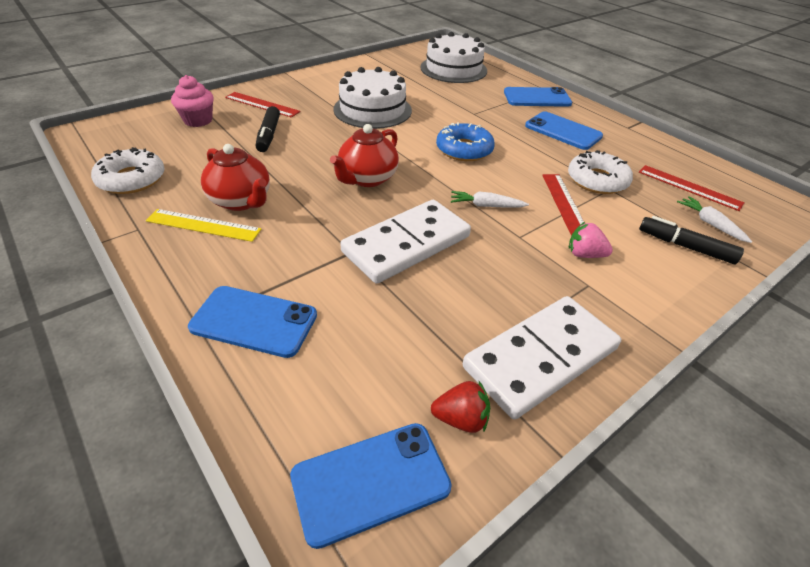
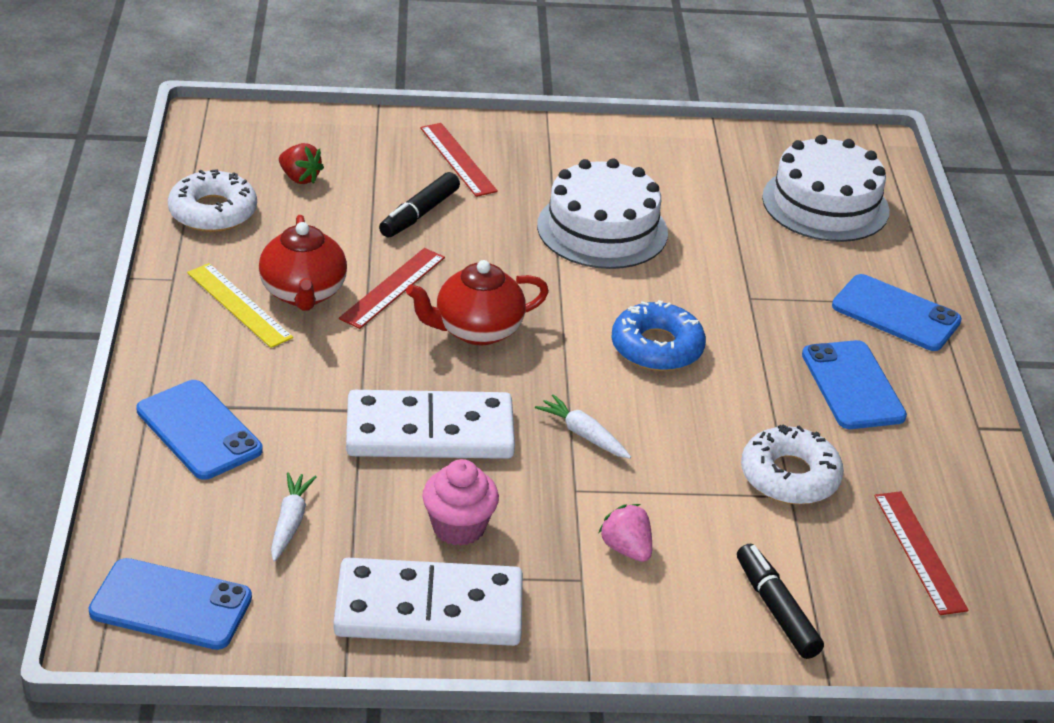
camera: 35 degrees right, 5 degrees down
pink cupcake [171,75,214,127] -> pink cupcake moved to [422,459,499,546]
red strawberry [431,381,490,433] -> red strawberry moved to [279,143,324,184]
red ruler [542,174,585,236] -> red ruler moved to [339,248,445,329]
white carrot [677,196,752,243] -> white carrot moved to [271,472,316,562]

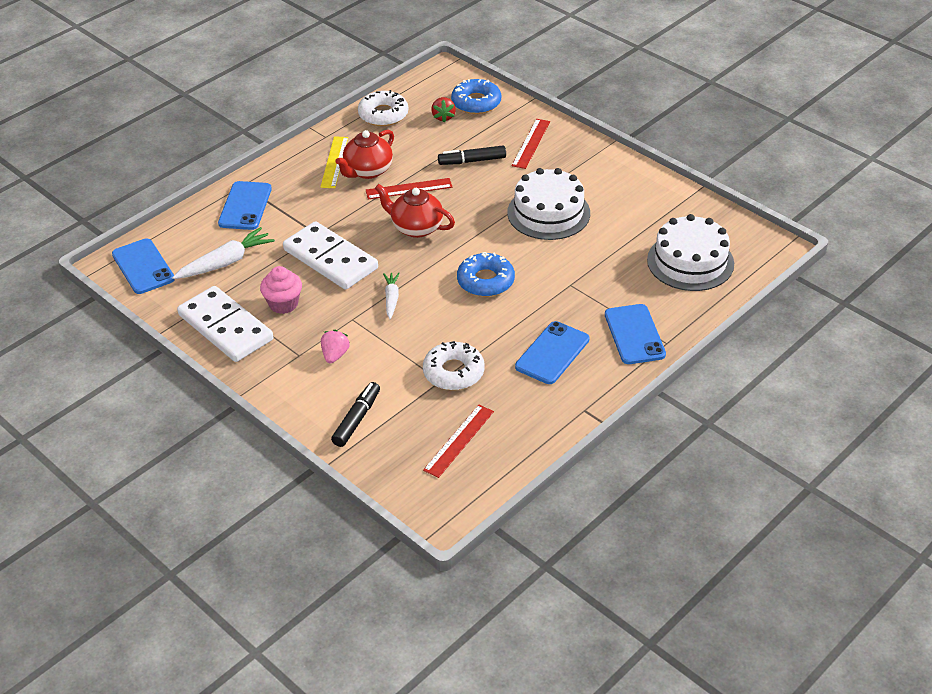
camera: 50 degrees right, 5 degrees up
white carrot [271,472,316,562] -> white carrot [172,227,275,279], size x1.65
none -> blue donut [451,79,501,114]

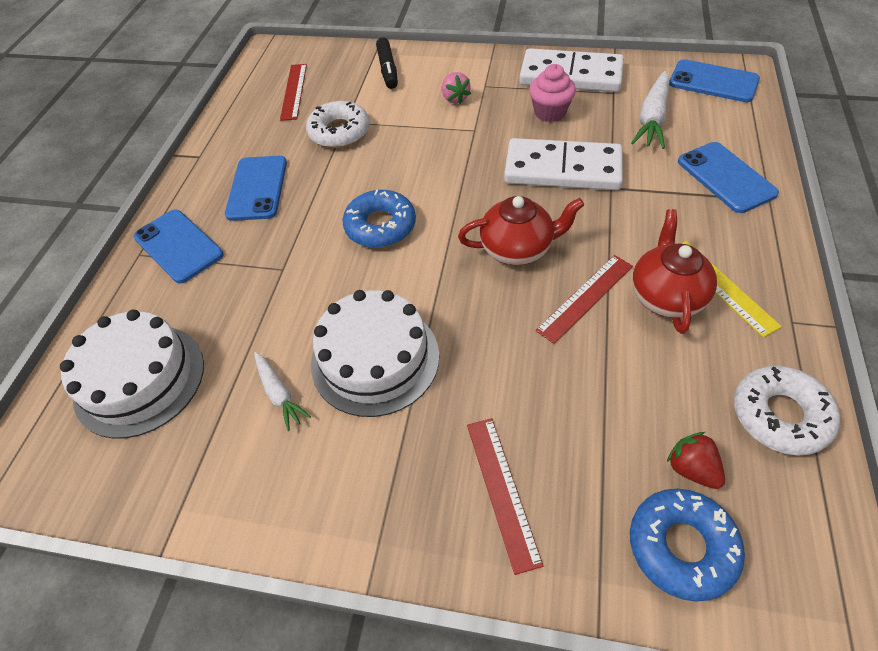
camera: 150 degrees right, 10 degrees up
white carrot [383,273,400,319] -> white carrot moved to [254,352,311,431]
black marker [438,146,506,165] -> none

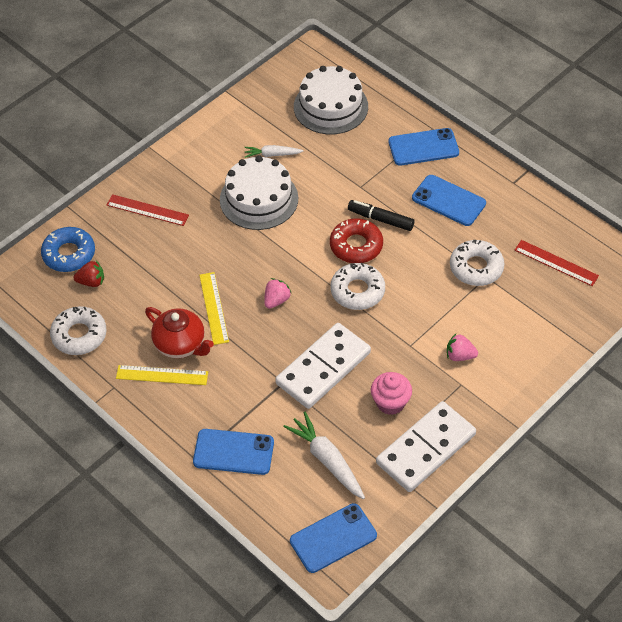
camera: 120 degrees right, 0 degrees up
blue donut [342,190,416,248] -> red donut [330,218,383,263]
black marker [376,37,398,89] -> black marker moved to [348,200,415,231]
red teapot [458,196,584,265] -> pink strawberry [264,278,292,309]
red ruler [535,255,633,344] -> yellow ruler [199,272,229,345]
none -> white donut [330,263,385,310]

